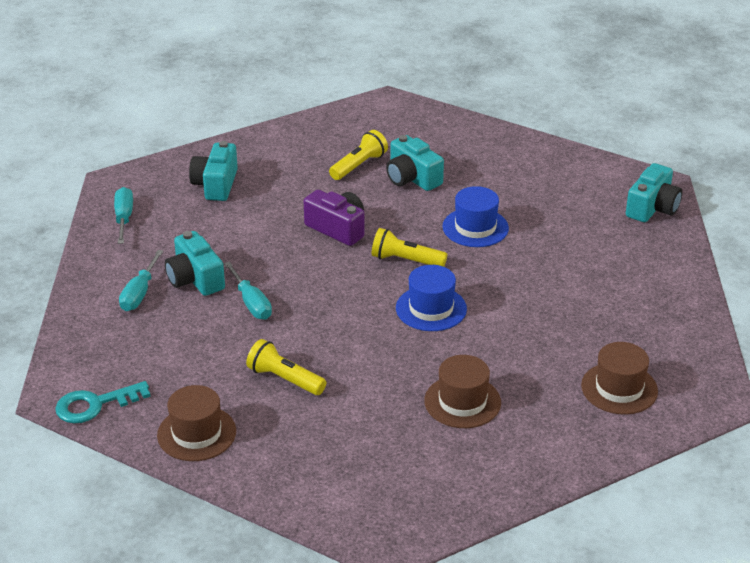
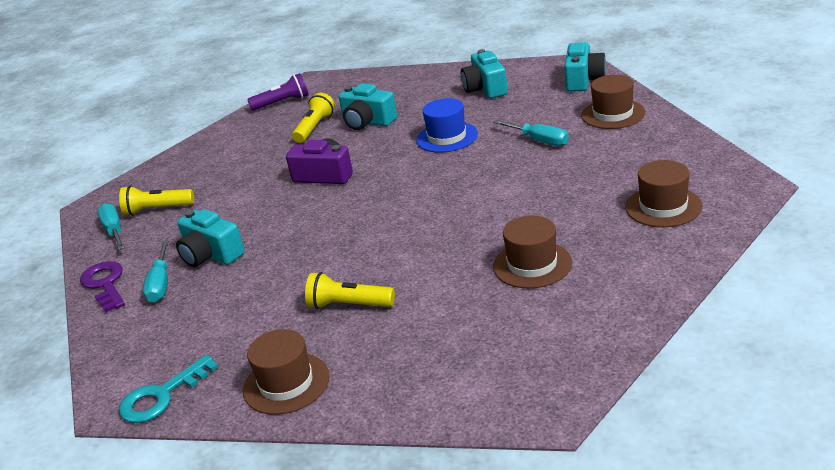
camera: 15 degrees left, 5 degrees down
turquoise camera [189,141,238,201] -> turquoise camera moved to [461,49,508,99]
turquoise screwdriver [224,262,272,320] -> turquoise screwdriver moved to [493,120,569,146]
yellow flashlight [372,228,447,267] -> yellow flashlight moved to [119,186,194,216]
blue hat [396,265,467,331] -> none
none -> purple key [80,261,125,313]
none -> purple flashlight [247,73,309,111]
none -> brown hat [581,75,645,129]

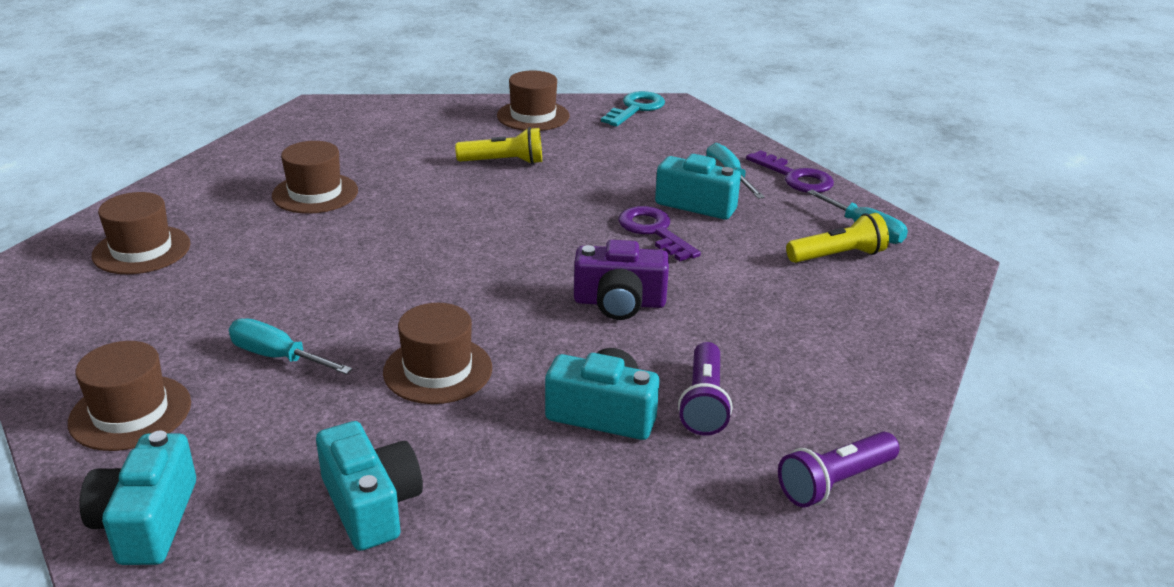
camera: 160 degrees right, 0 degrees up
yellow flashlight [292,93,335,143] -> purple flashlight [678,342,732,436]
blue hat [416,98,478,153] -> brown hat [383,303,492,404]
none -> purple key [618,206,701,261]

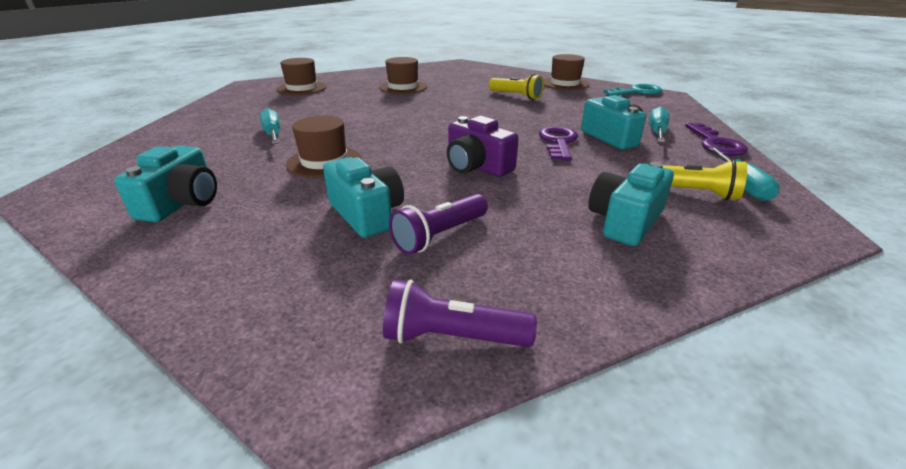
camera: 40 degrees right, 0 degrees up
brown hat [68,341,191,451] -> none
turquoise camera [79,431,196,565] -> turquoise camera moved to [588,162,674,246]

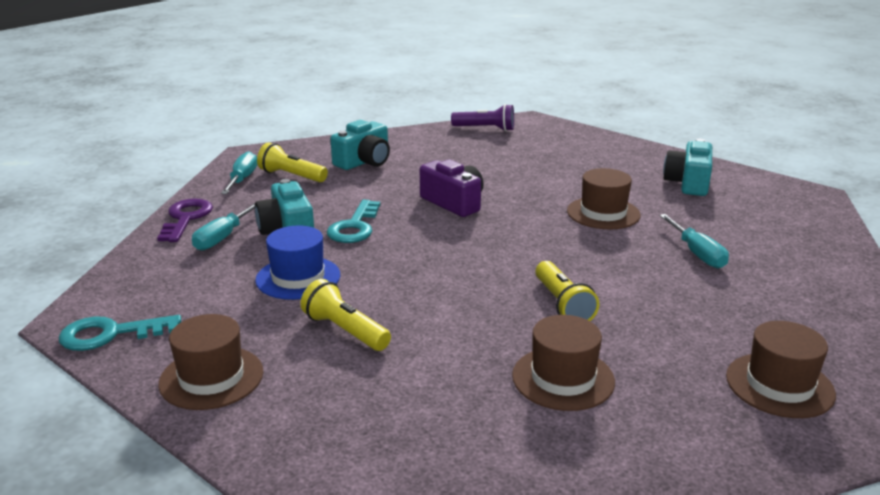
camera: 175 degrees left, 5 degrees down
turquoise camera [323,157,404,238] -> none
purple flashlight [389,194,488,255] -> none
purple key [539,126,578,161] -> turquoise key [327,200,380,243]
none -> blue hat [255,225,340,300]
none -> yellow flashlight [535,261,599,321]

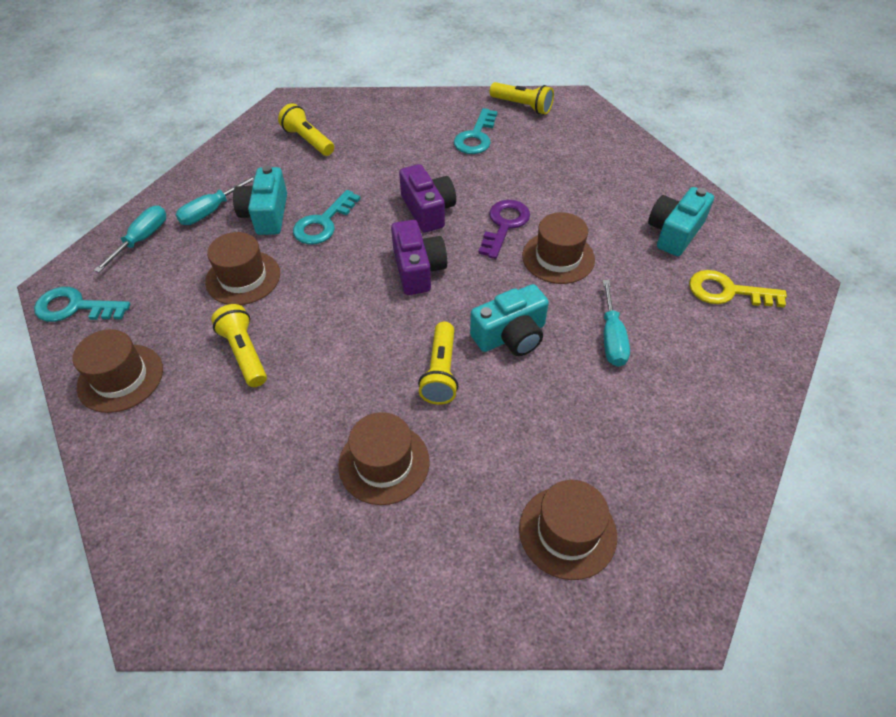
camera: 20 degrees right, 25 degrees up
purple key [157,198,213,242] -> purple key moved to [478,200,530,259]
turquoise screwdriver [221,151,257,194] -> turquoise screwdriver moved to [94,206,166,273]
blue hat [255,225,340,300] -> brown hat [205,232,280,305]
turquoise camera [330,120,390,170] -> turquoise camera moved to [470,284,549,356]
purple flashlight [451,104,514,131] -> yellow flashlight [490,82,554,115]
none -> purple camera [391,220,447,295]
none -> turquoise key [454,108,498,154]
none -> yellow key [689,270,787,308]

